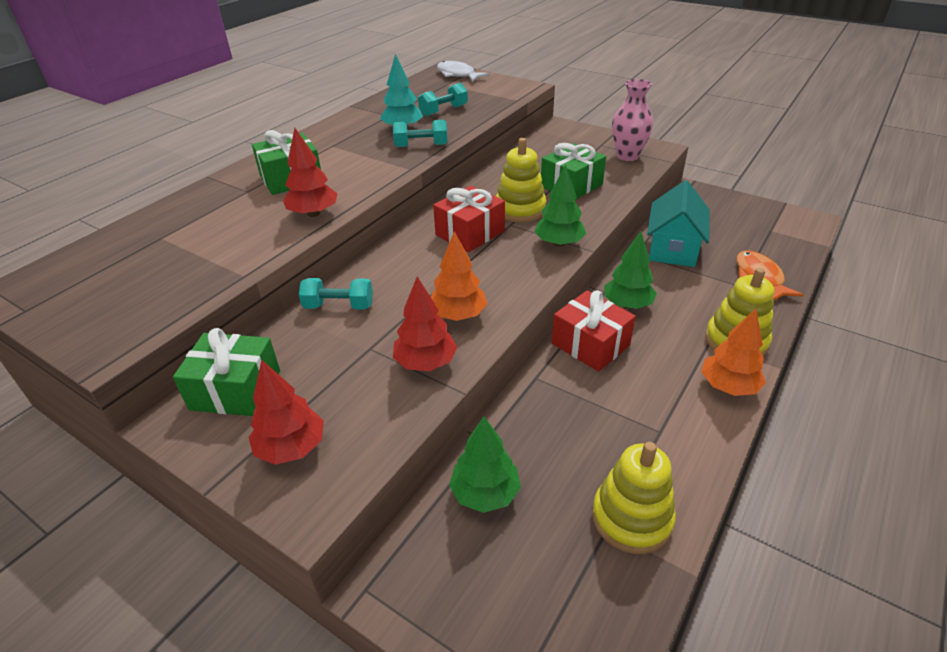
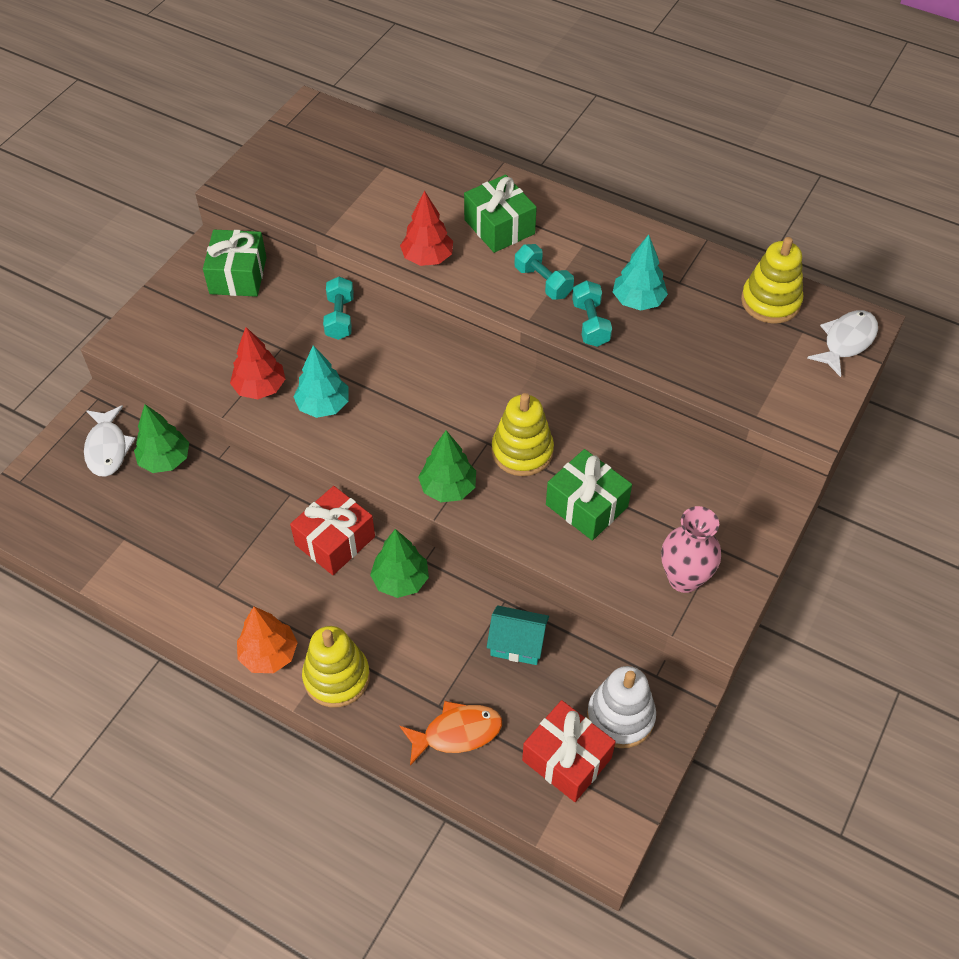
camera: 85 degrees right, 15 degrees up
red tree [248,360,324,465] -> none
turquoise dumbbell [418,83,468,116] -> turquoise dumbbell moved to [515,244,574,300]
orange tree [431,231,487,321] -> turquoise tree [293,345,348,418]
red gift [433,185,505,252] -> red gift moved to [522,700,616,802]
yellow stacking toy [592,442,676,554] -> yellow stacking toy moved to [741,237,803,324]
turquoise house [647,180,710,267] -> turquoise house [487,605,549,665], size x0.66
none -> white fish [84,405,136,477]
none -> white stacking toy [587,666,656,748]

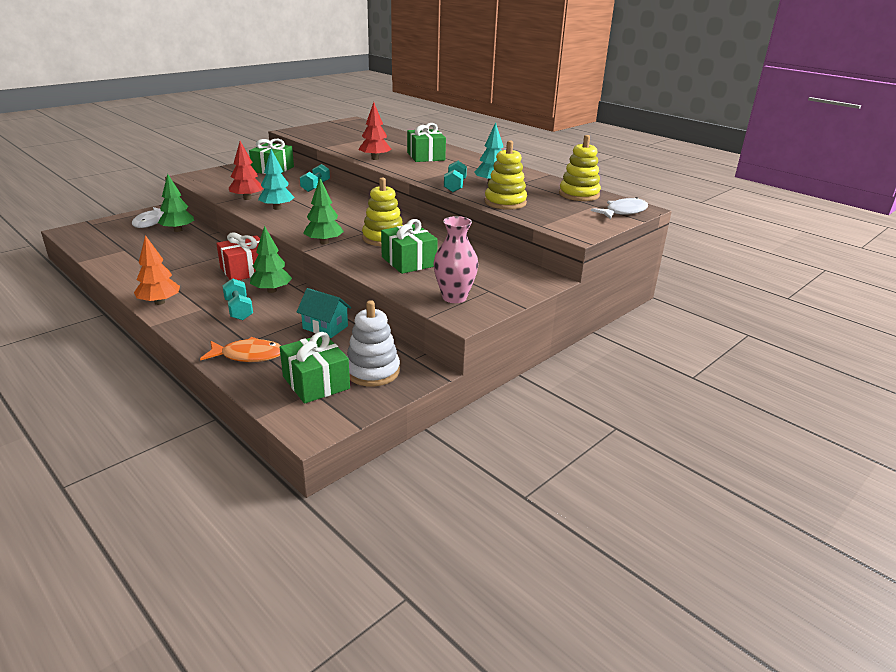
camera: 15 degrees right, 25 degrees down
yellow stacking toy [302,626,370,707] -> yellow stacking toy moved to [485,140,527,210]
turquoise dumbbell [515,244,574,300] -> turquoise dumbbell moved to [222,278,253,320]
red gift [522,700,616,802] -> green gift [280,332,350,404]

